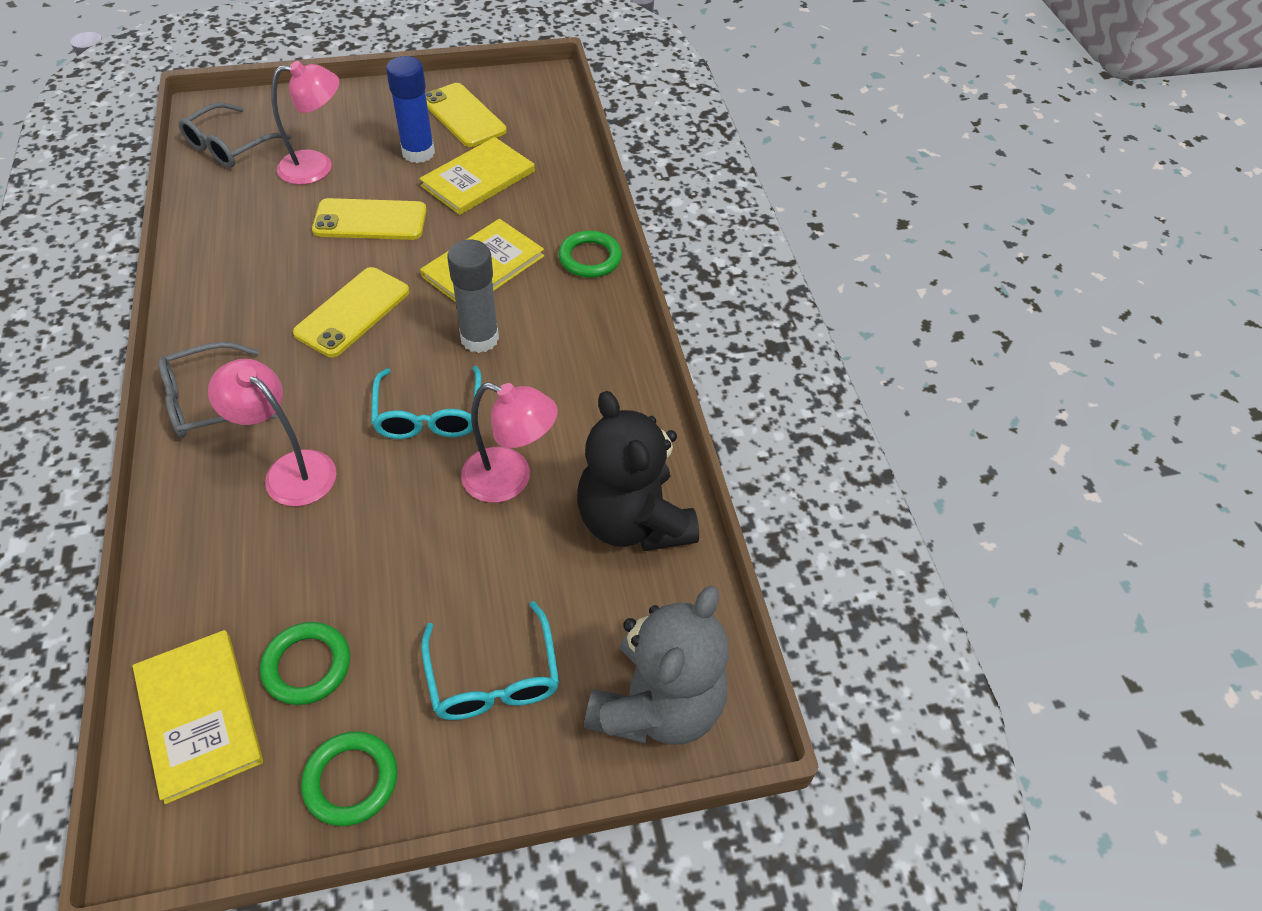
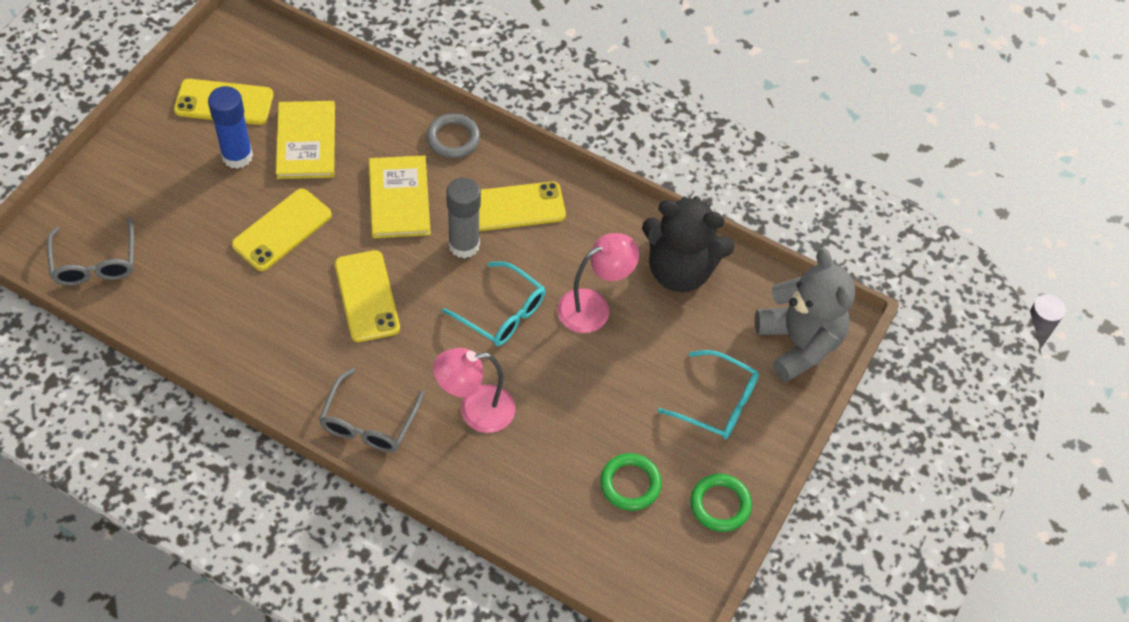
camera: 50 degrees left, 5 degrees up
yellow book [132,630,263,804] -> none
pink lamp [271,61,339,185] -> none
green ring [558,230,622,278] -> grey ring [426,113,480,158]
none -> yellow phone [479,181,566,231]

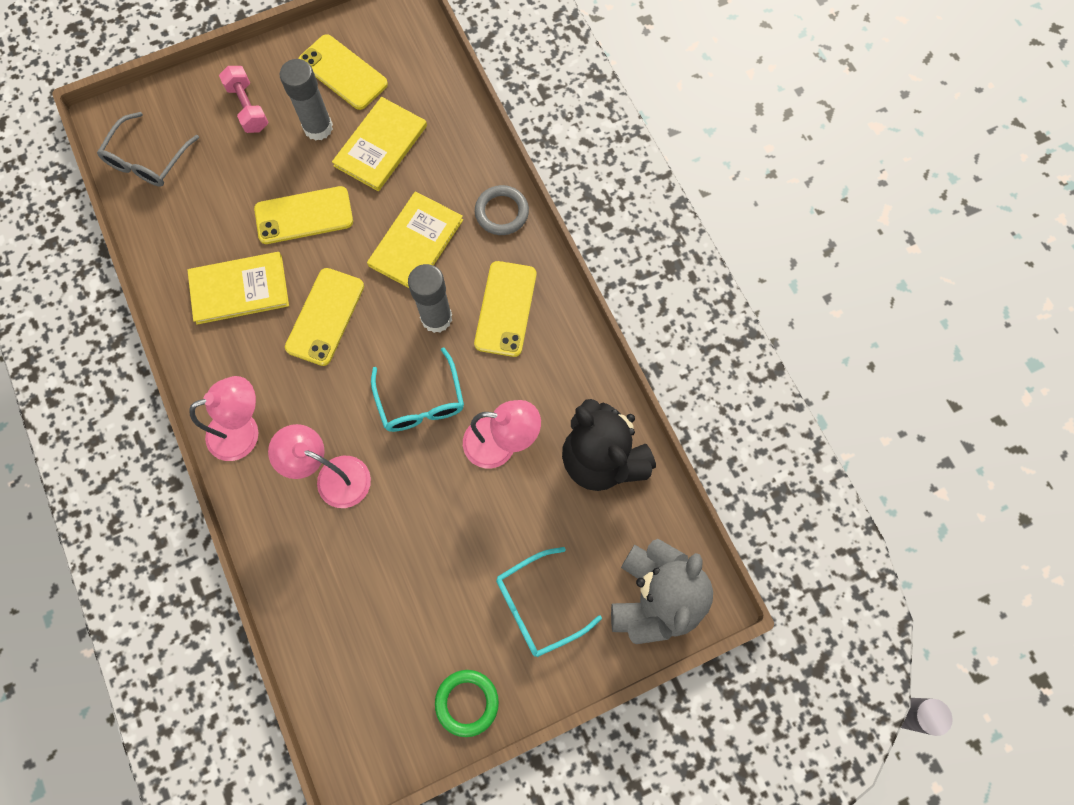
camera: 40 degrees right, 15 degrees up
blue glue stick [208,86,253,169] -> grey glue stick [280,59,333,141]
grey glasses [319,368,424,452] -> pink lamp [189,376,258,461]
yellow phone [479,181,566,231] -> yellow phone turned 75 degrees clockwise [474,261,536,357]
green ring [600,453,662,511] -> none
turquoise glasses [658,350,759,439] -> turquoise glasses turned 90 degrees clockwise [496,547,602,657]
none -> yellow book [187,252,289,325]
none -> pink dumbbell [219,66,269,133]

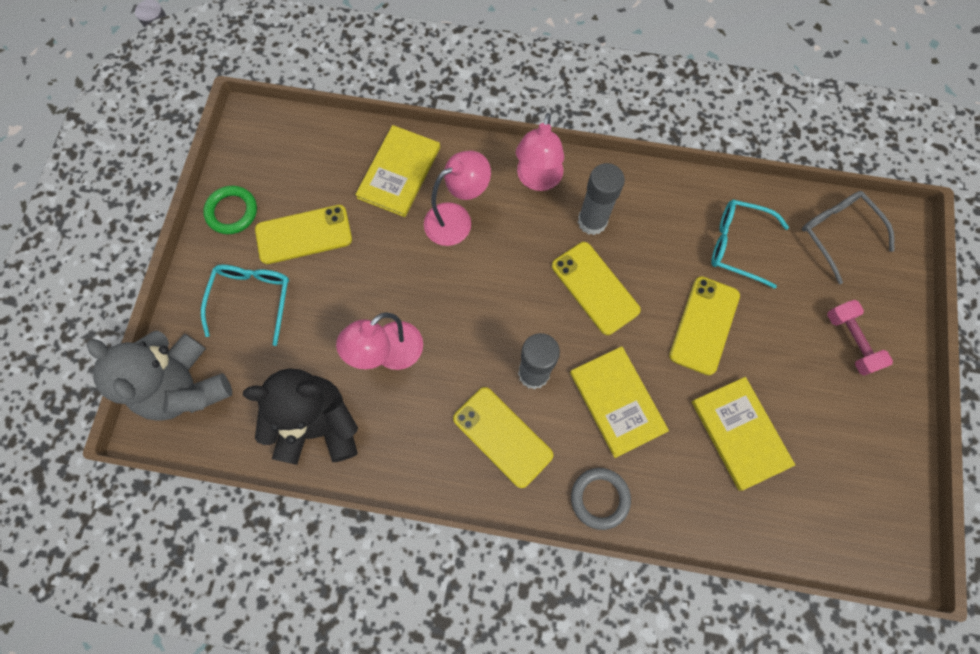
camera: 125 degrees right, 0 degrees up
yellow book [187,252,289,325] -> yellow book moved to [355,125,440,217]
pink dumbbell [219,66,269,133] -> pink dumbbell turned 60 degrees clockwise [827,300,893,376]
grey glue stick [280,59,333,141] -> grey glue stick moved to [578,163,625,235]
yellow phone [299,34,388,110] -> yellow phone moved to [255,205,352,264]
turquoise glasses [371,347,464,432] -> turquoise glasses moved to [711,199,789,289]

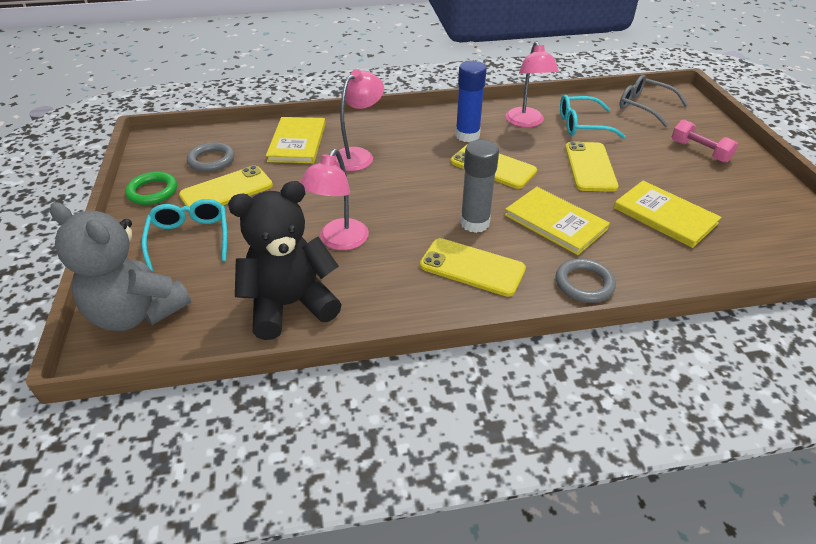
camera: 20 degrees left, 30 degrees down
pink lamp [516,113,564,191] -> pink lamp moved to [505,41,559,127]
grey glue stick [578,163,625,235] -> blue glue stick [455,61,487,142]
none -> grey ring [187,142,234,172]

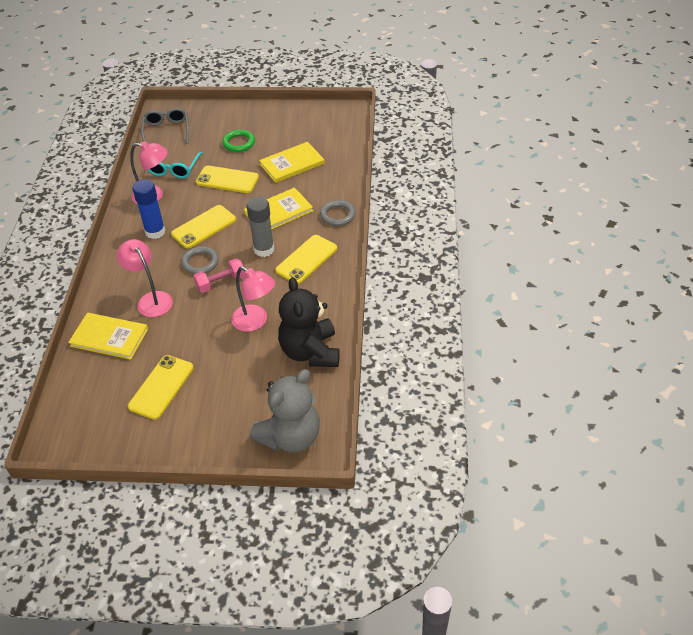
camera: 75 degrees left, 5 degrees up
green ring [125,172,177,205] -> green ring moved to [222,129,255,152]
turquoise glasses [142,199,227,271] -> none
yellow phone [179,165,273,207] -> yellow phone turned 45 degrees clockwise [128,355,194,420]
grey ring [187,142,234,172] -> grey ring moved to [181,246,219,274]
grey glasses [619,75,688,127] -> grey glasses turned 120 degrees clockwise [141,108,189,144]
pink dumbbell [672,120,738,163] -> pink dumbbell moved to [193,259,245,293]

